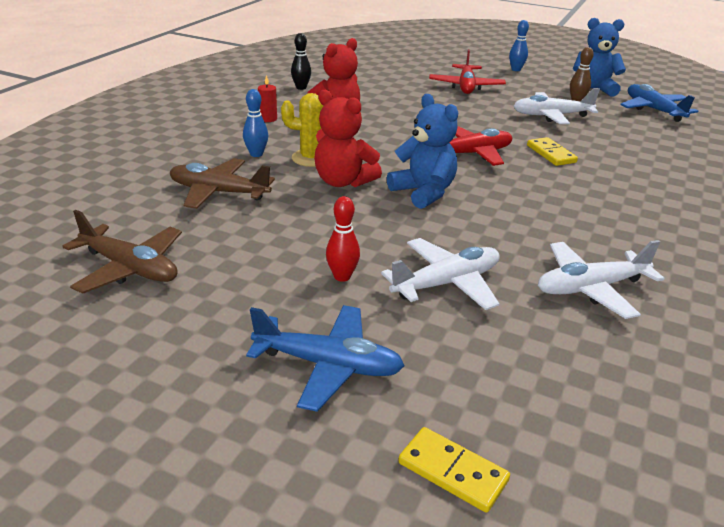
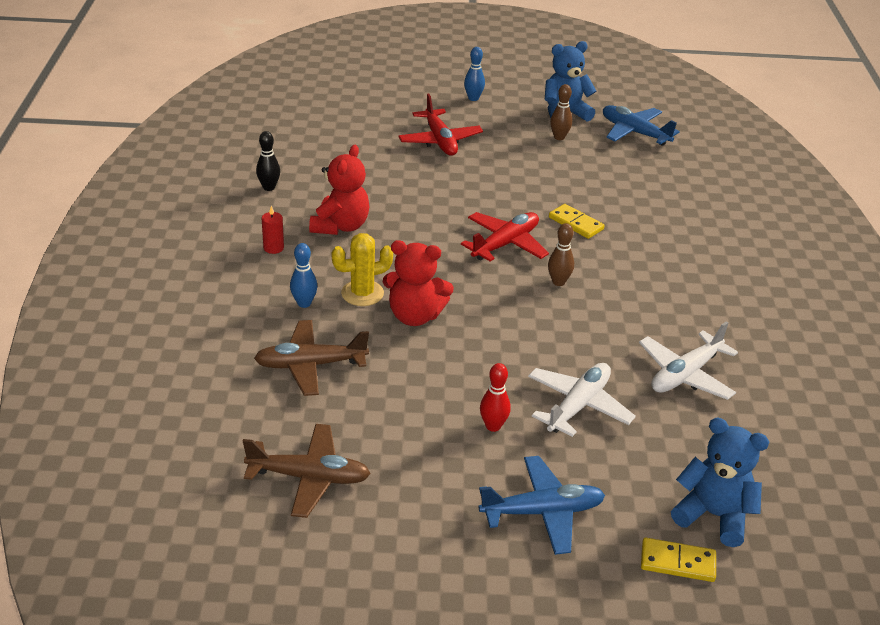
camera: 25 degrees left, 5 degrees up
blue teddy bear [387,94,458,209] -> blue teddy bear moved to [671,418,769,547]
white plane [514,88,600,124] -> none
none -> brown bowling pin [548,223,574,286]

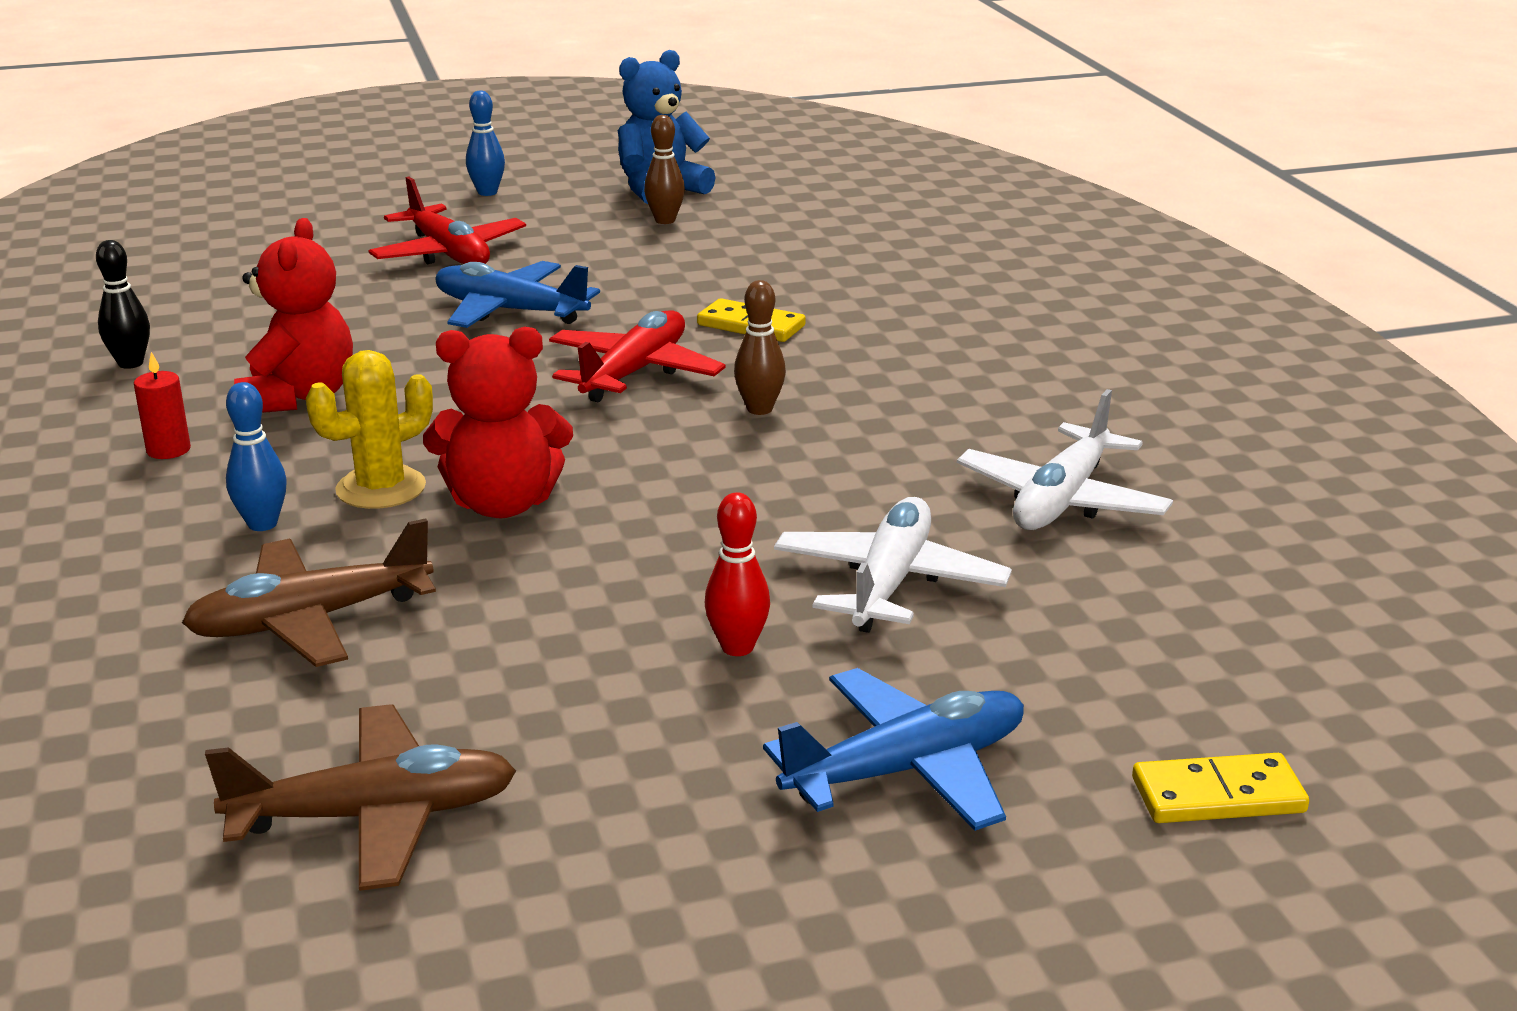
camera: 15 degrees left, 10 degrees down
blue plane [603,105,680,146] -> blue plane moved to [435,261,600,328]
blue teddy bear [671,418,769,547] -> none

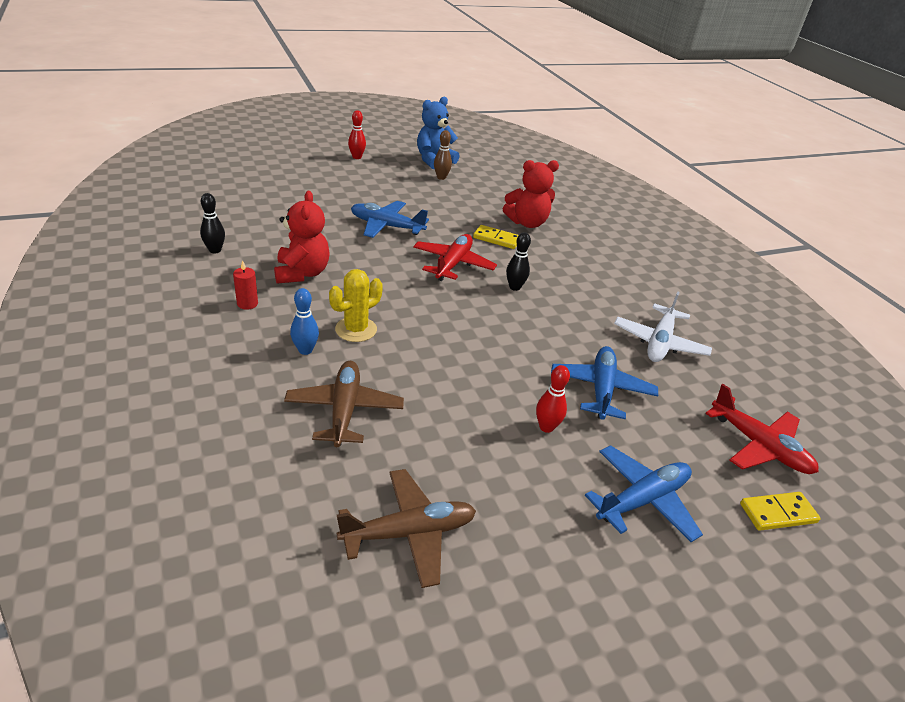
camera: 10 degrees left, 10 degrees up
brown plane [182,518,436,667] -> brown plane turned 120 degrees clockwise [284,361,404,447]
red plane [369,177,526,264] -> red plane moved to [705,384,819,474]
red teddy bear [423,327,573,518] -> red teddy bear moved to [503,160,559,228]
blue bowling pin [466,90,505,196] -> red bowling pin [348,110,366,159]
brown bowling pin [734,280,786,415] -> black bowling pin [506,232,531,291]
white plane [774,497,1012,633] -> blue plane [551,346,658,420]

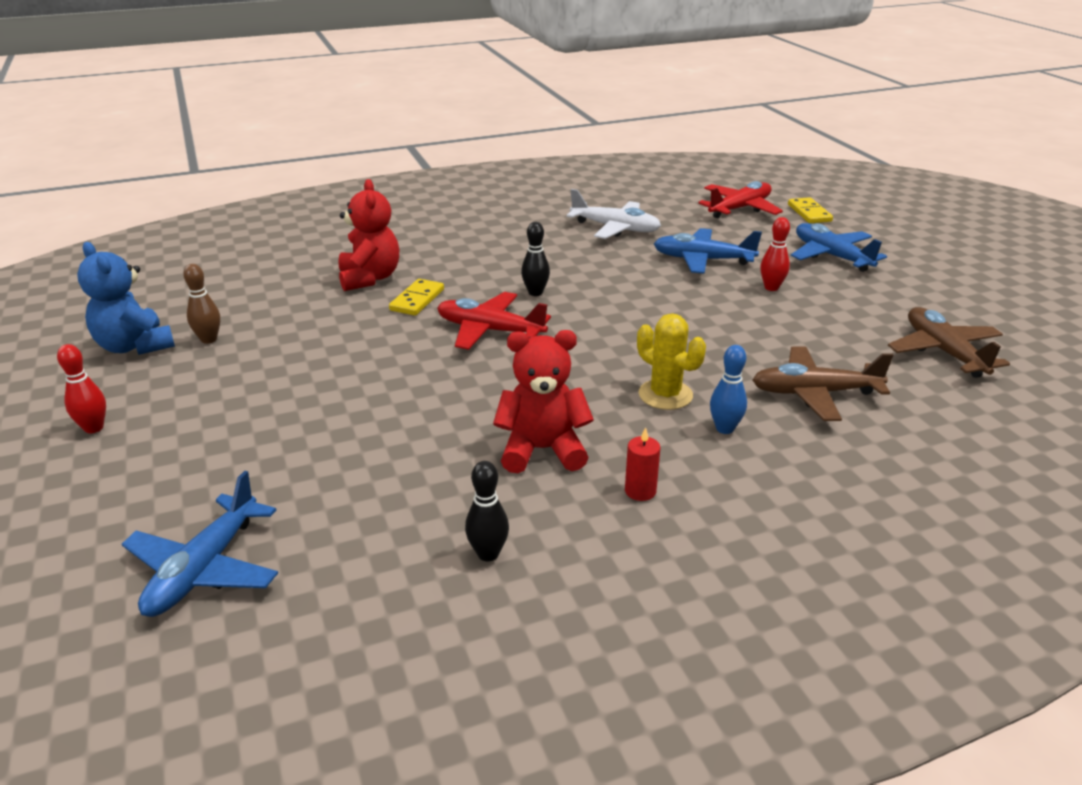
camera: 85 degrees left, 5 degrees down
blue plane [351,201,429,238] -> blue plane moved to [122,471,278,617]

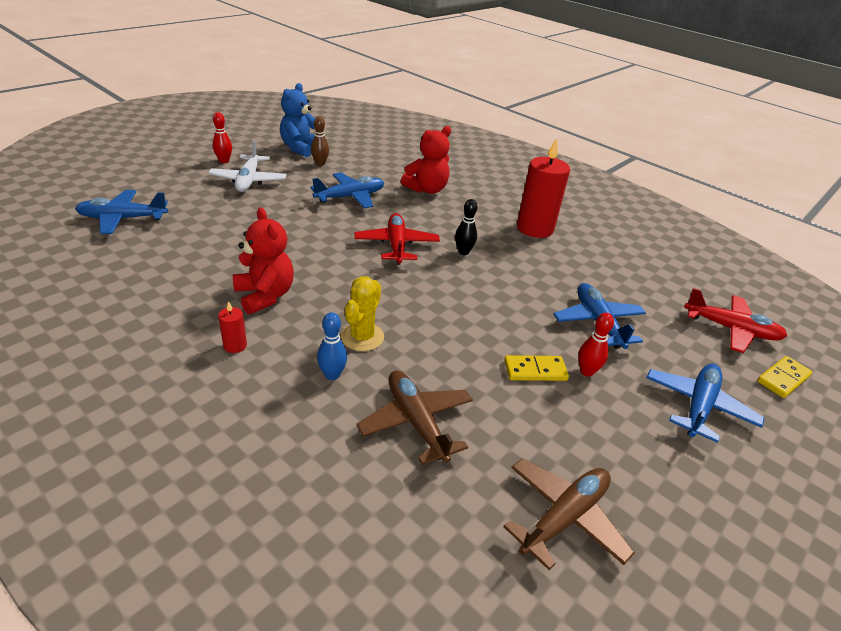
camera: 60 degrees right, 5 degrees up
yellow domino [389,279,444,316] -> yellow domino moved to [504,355,569,381]
black bowling pin [465,461,509,561] -> none
white plane [566,189,661,239] -> white plane moved to [208,140,286,192]
none -> blue plane [310,172,384,209]
none -> red candle [517,138,570,238]

